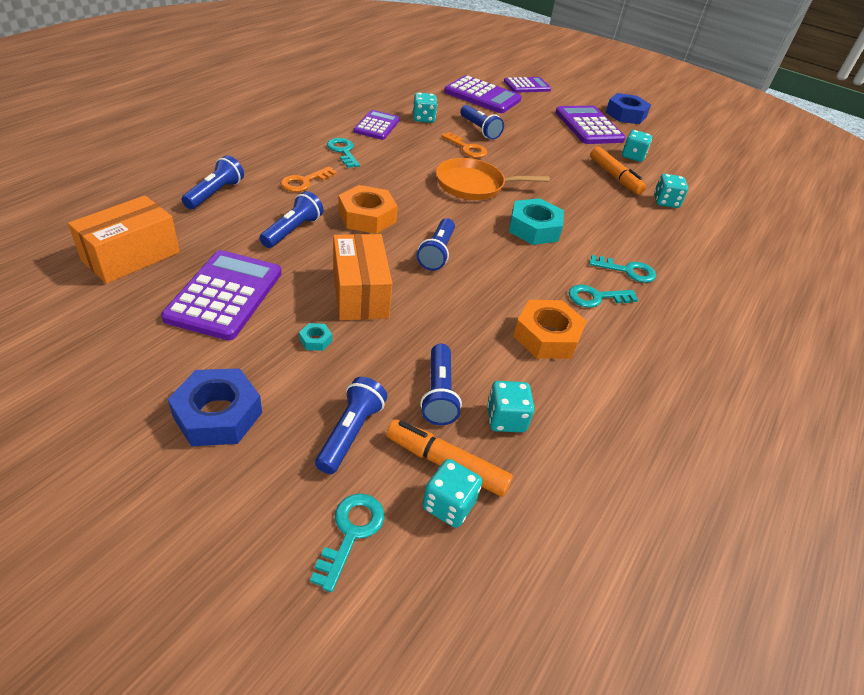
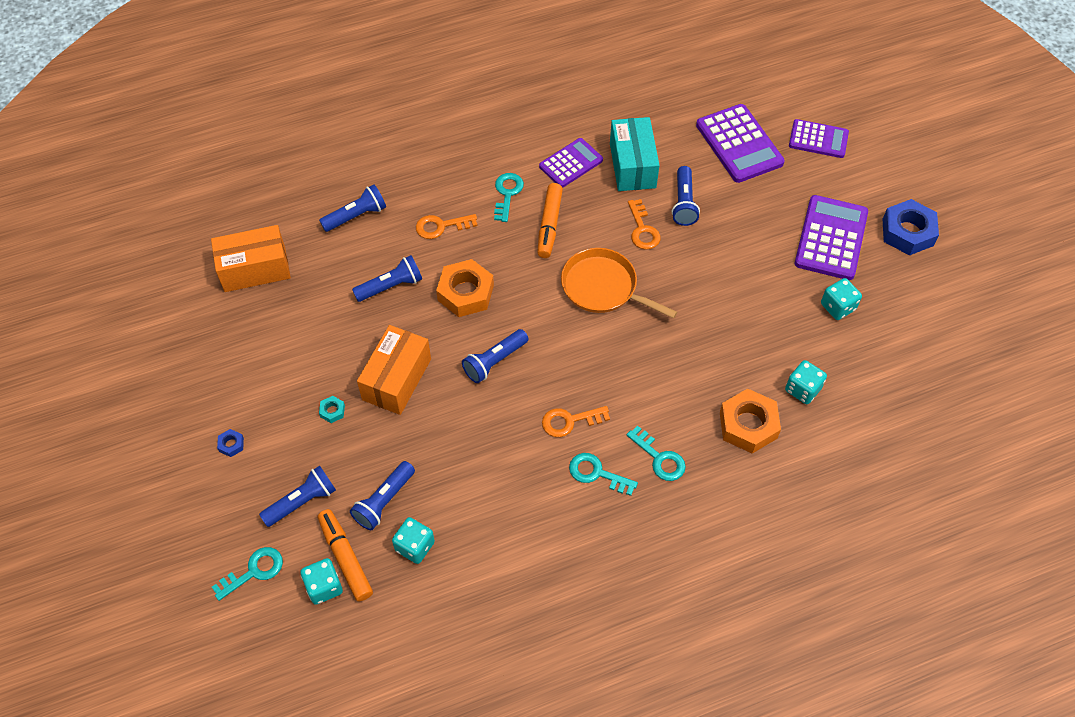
camera: 40 degrees right, 15 degrees up
purple calculator [161,250,281,340] -> none
blue nut [168,368,262,446] -> blue nut [217,429,244,457], size x0.43
turquoise dice [413,92,437,123] -> turquoise box [610,117,660,191]
turquoise nut [509,198,564,245] -> none
orange nut [513,300,587,359] -> orange nut moved to [720,388,781,454]
orange marker [590,147,646,194] -> orange marker moved to [537,183,563,258]
none -> orange key [542,406,610,437]

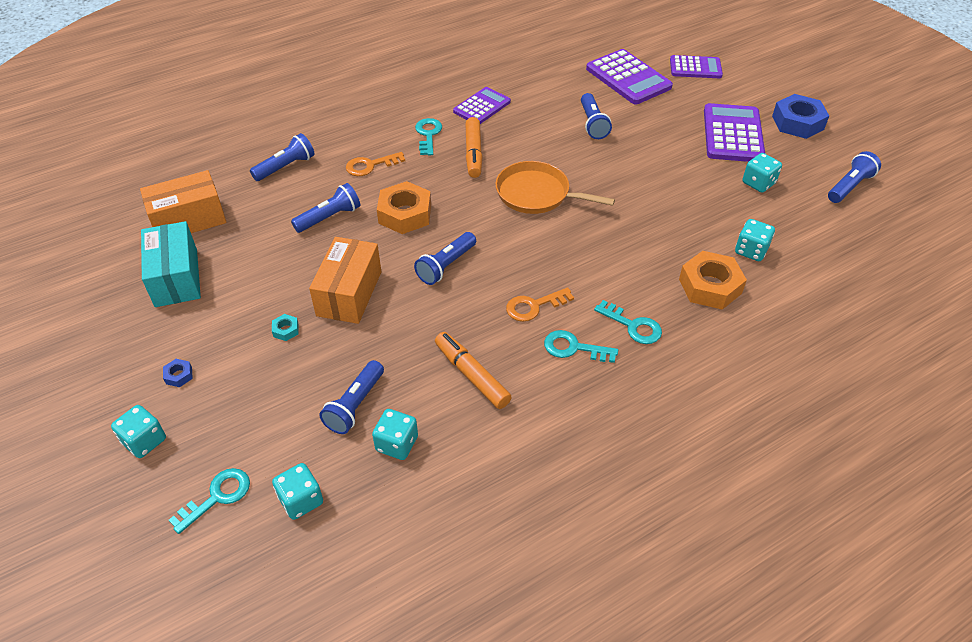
camera: 10 degrees left, 10 degrees down
blue flashlight [259,465,336,527] -> blue flashlight moved to [828,151,881,203]
orange marker [318,509,373,601] -> orange marker moved to [435,332,512,409]
turquoise box [610,117,660,191] -> turquoise box moved to [141,221,201,307]
orange key [628,199,661,250] -> none
none -> turquoise dice [111,405,166,458]

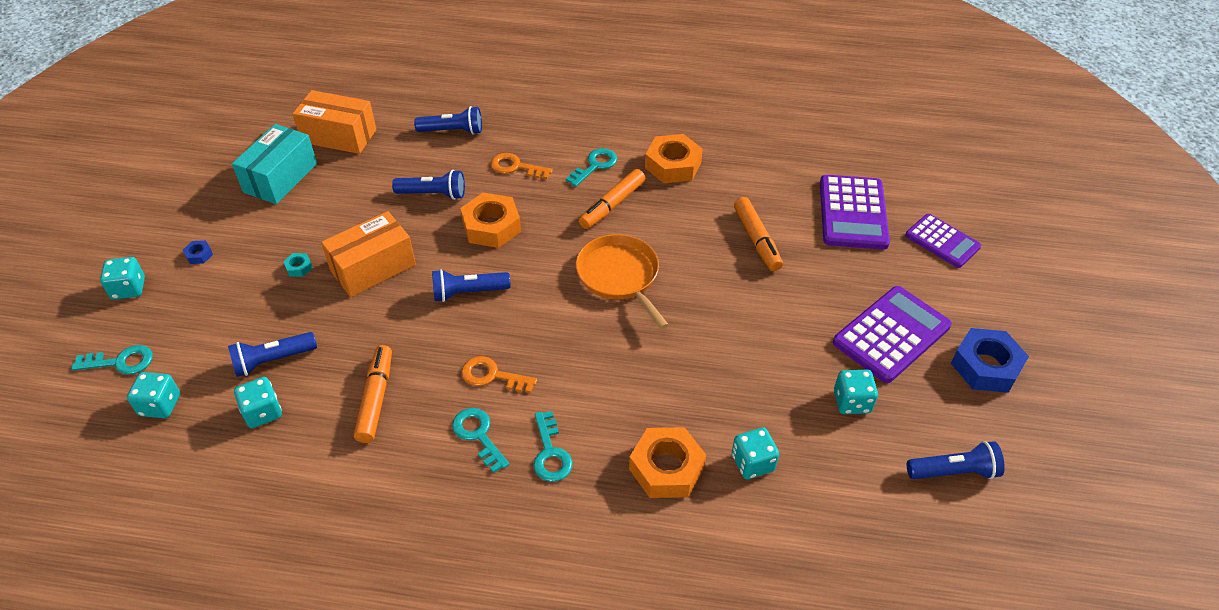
camera: 40 degrees right, 0 degrees up
purple calculator [453,87,511,124] -> orange nut [645,134,703,183]
blue flashlight [581,93,612,139] -> orange marker [734,197,783,271]

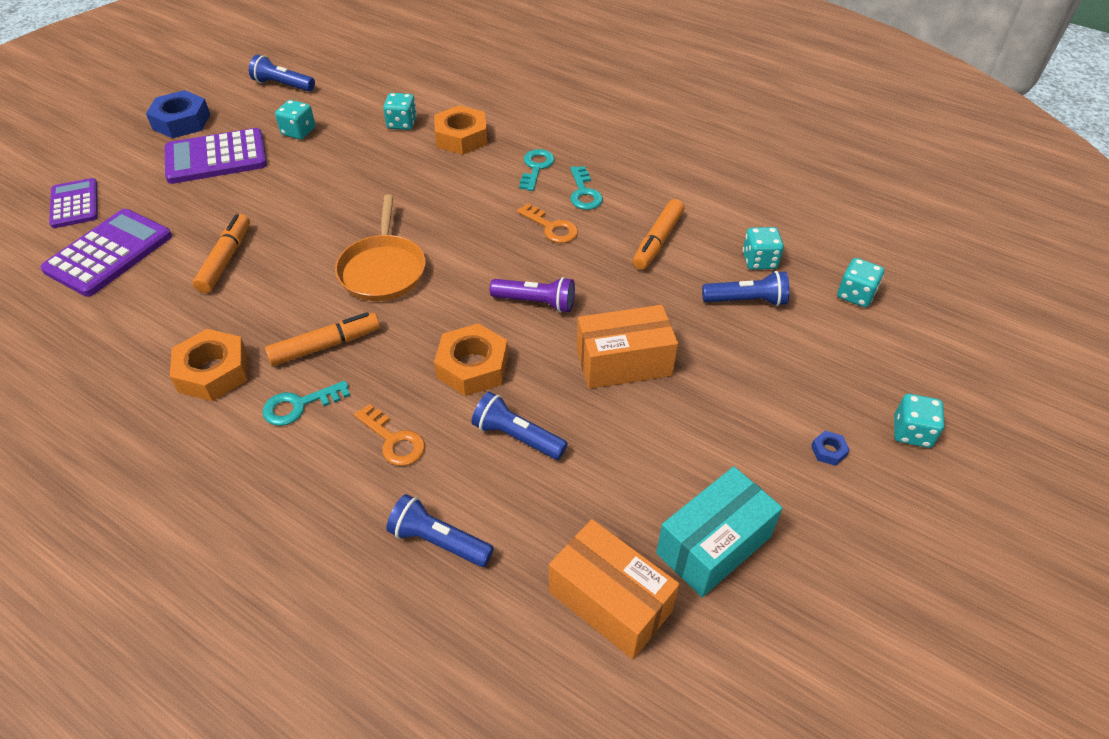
camera: 155 degrees left, 0 degrees up
turquoise key [71,345,153,375] -> none
turquoise nut [283,253,313,277] -> none
blue flashlight [432,269,510,302] -> purple flashlight [490,277,575,313]

